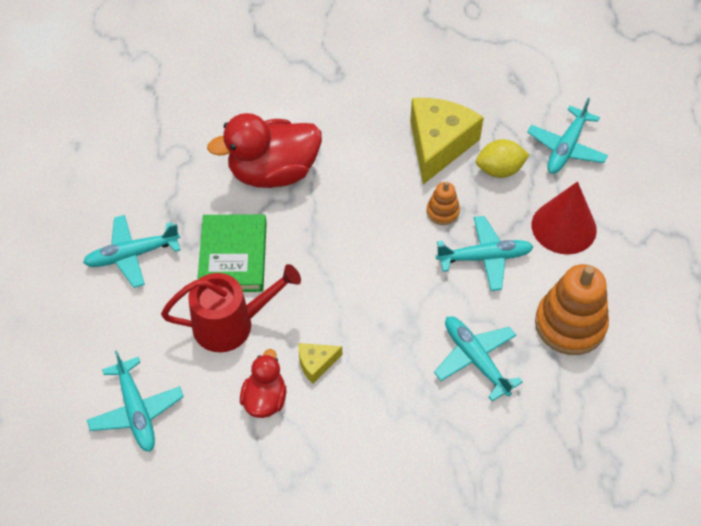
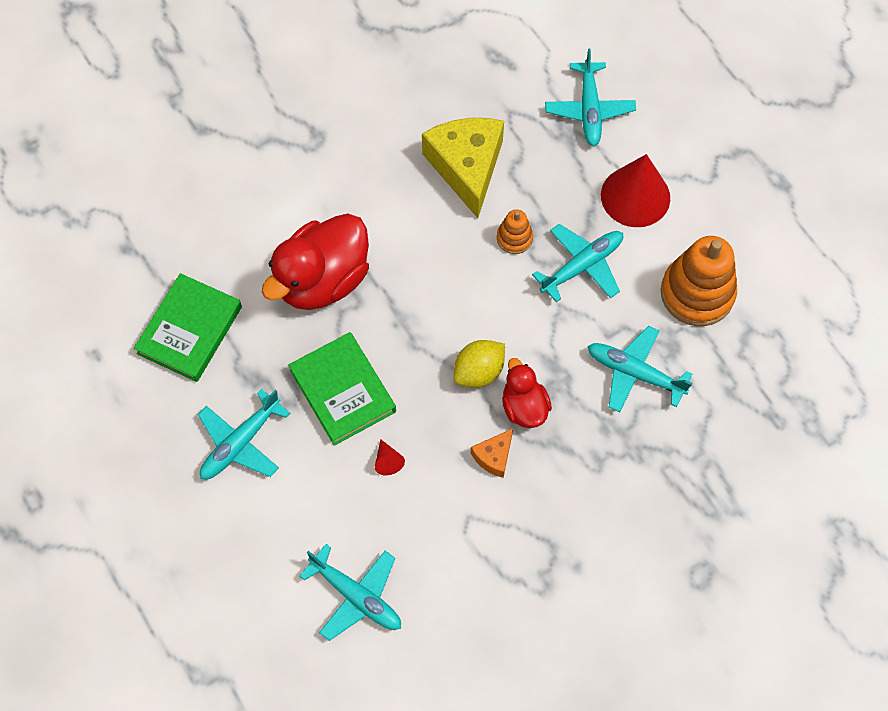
camera: 30 degrees left, 10 degrees up
red watering can [161,264,301,352] -> red cone [375,439,405,475]
red duck [240,349,286,418] -> red duck moved to [502,358,552,428]
yellow cheese [299,343,342,384] -> orange cheese [471,429,513,478]
yellow lemon [476,139,530,178] -> yellow lemon moved to [454,340,505,388]
none -> green book [134,273,242,382]

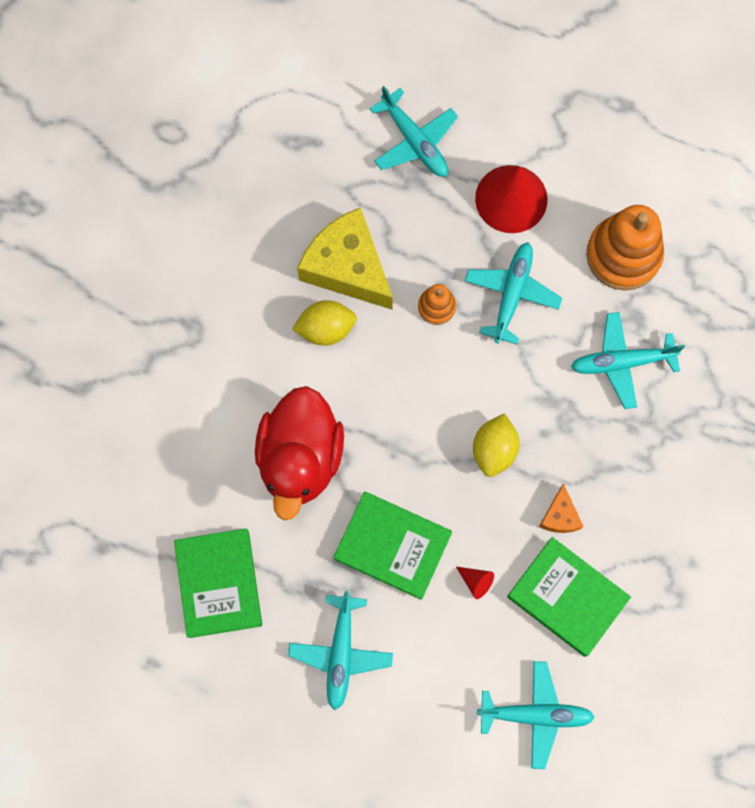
camera: 35 degrees left, 10 degrees up
red duck [502,358,552,428] -> none
none -> yellow lemon [292,300,357,346]
none -> green book [507,537,631,657]

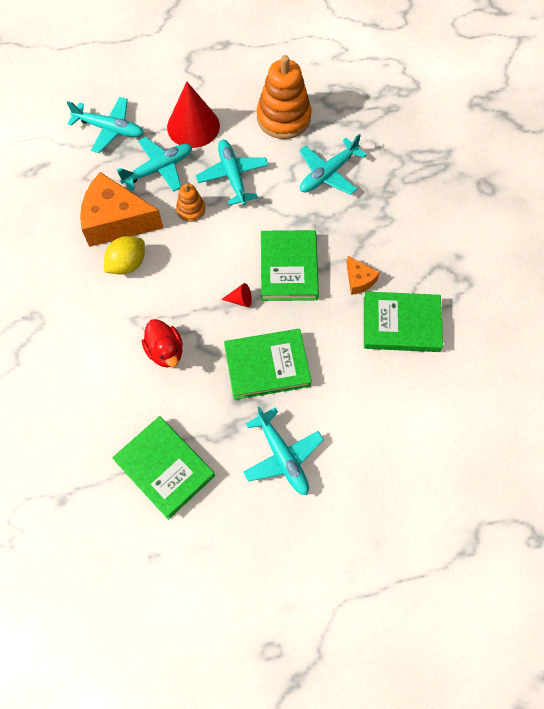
camera: 35 degrees left, 10 degrees down
red duck [255,386,344,520] -> red duck [142,319,183,367], size x0.54
yellow cheese [297,207,393,310] -> orange cheese [80,172,163,247]
red cone [456,567,494,599] -> red cone moved to [221,283,252,307]
yellow lemon [473,413,519,477] -> green book [261,230,319,301]
turquoise plane [477,661,595,769] -> turquoise plane moved to [117,137,192,192]

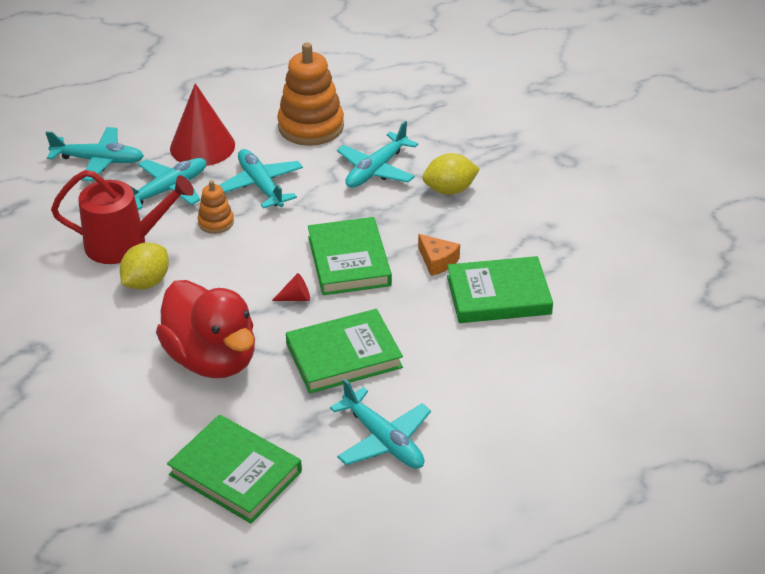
camera: 10 degrees left, 25 degrees down
orange cheese [80,172,163,247] -> red watering can [51,170,194,264]
red duck [142,319,183,367] -> red duck [156,280,255,378], size x1.84
none -> yellow lemon [422,153,480,195]

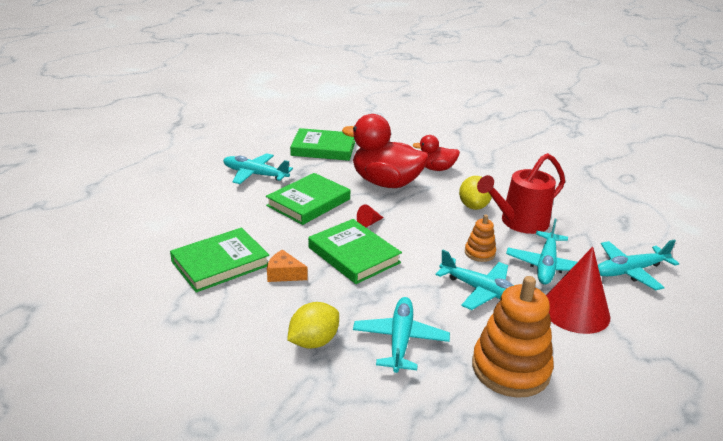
camera: 150 degrees right, 10 degrees down
none -> red duck [412,135,460,171]

